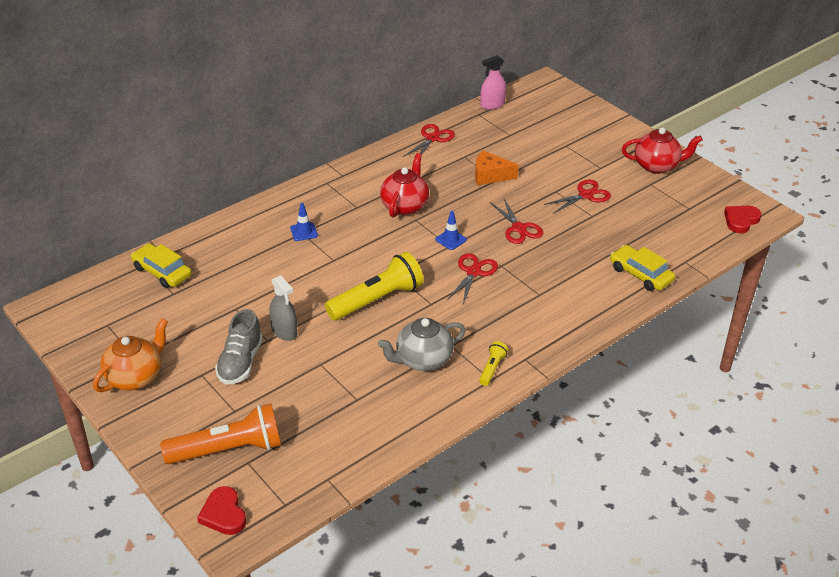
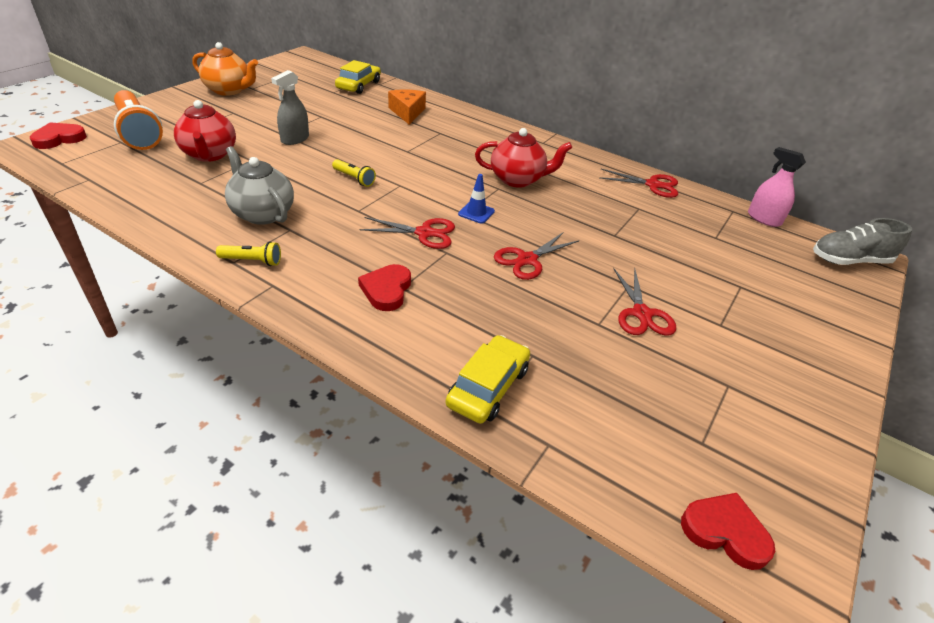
camera: 70 degrees right, 0 degrees up
grey shoe [215,309,263,384] -> grey shoe moved to [813,218,912,265]
blue traffic cone [290,203,318,241] -> none
yellow flashlight [325,252,424,320] -> yellow flashlight [332,159,376,187], size x0.46
orange cheese [475,150,519,185] -> orange cheese moved to [388,89,426,125]
red scissors [543,180,611,214] -> red scissors turned 45 degrees clockwise [613,268,676,335]
red teapot [622,127,703,174] -> red teapot moved to [174,100,236,162]
none -> red heart [358,264,411,311]

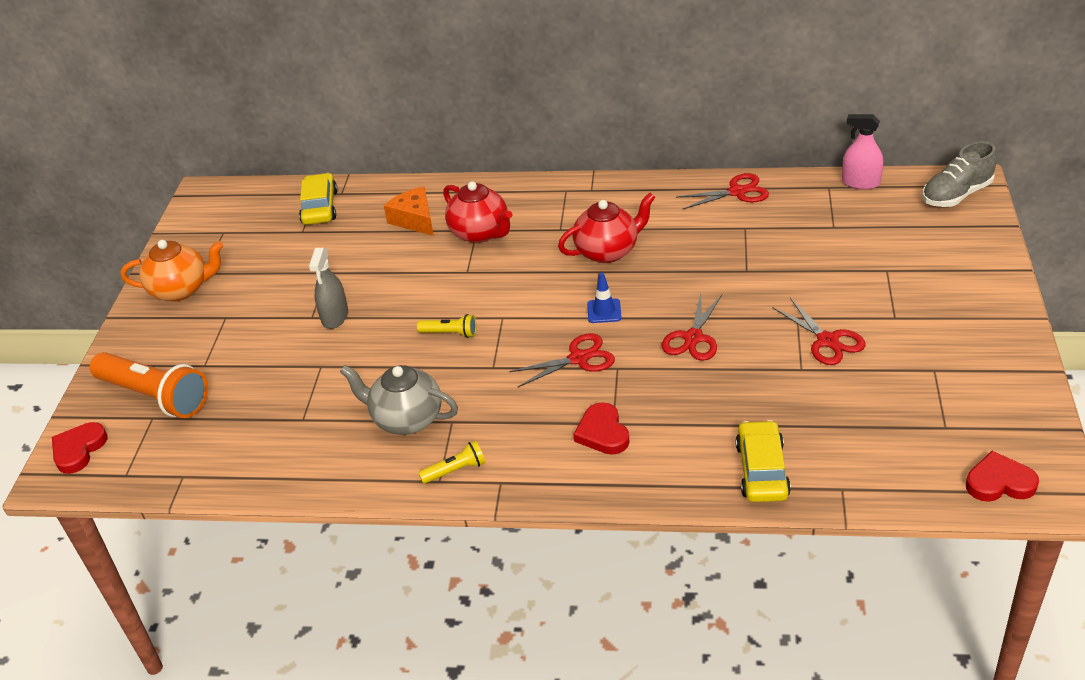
camera: 20 degrees left, 0 degrees up
red teapot [174,100,236,162] -> red teapot moved to [443,181,513,243]

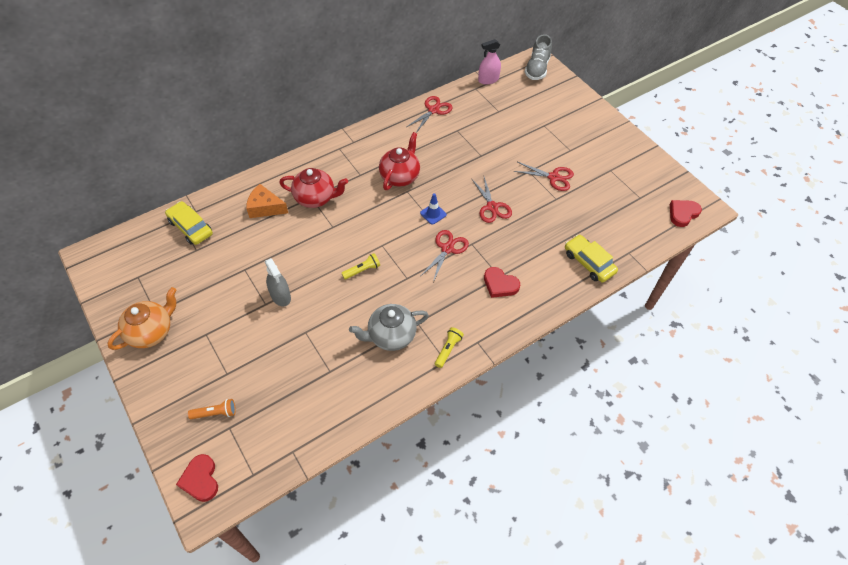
camera: 45 degrees left, 15 degrees up
orange flashlight [90,352,208,418] -> orange flashlight [188,399,236,419], size x0.46

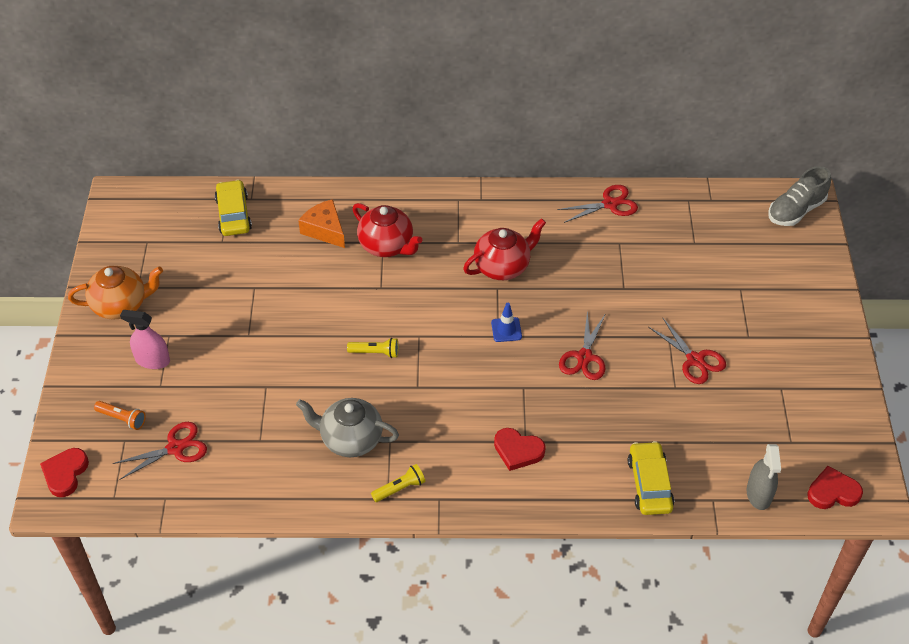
camera: 35 degrees right, 5 degrees down
grey spray bottle [265,258,291,307] -> grey spray bottle moved to [747,444,781,510]
red scissors [421,230,469,282] -> red scissors moved to [113,422,207,480]
pink spray bottle [478,39,501,84] -> pink spray bottle moved to [120,310,170,369]
red heart [484,267,520,298] -> red heart turned 45 degrees counterclockwise [494,428,546,471]

